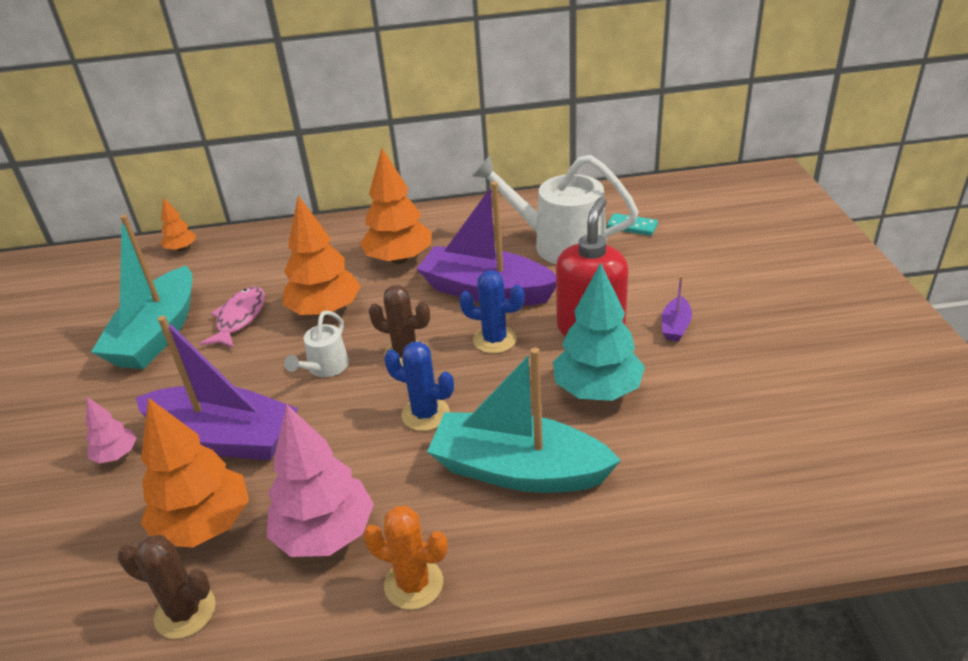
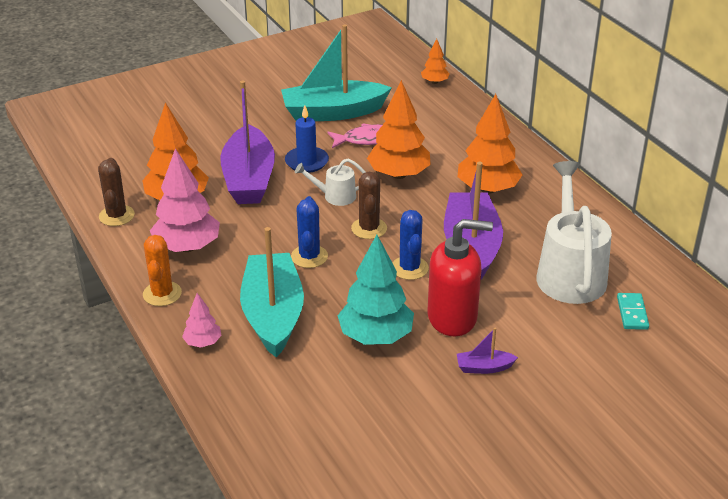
camera: 65 degrees right, 0 degrees up
pink tree [86,397,136,463] -> pink tree moved to [182,293,222,348]
none -> blue candle [285,105,329,173]

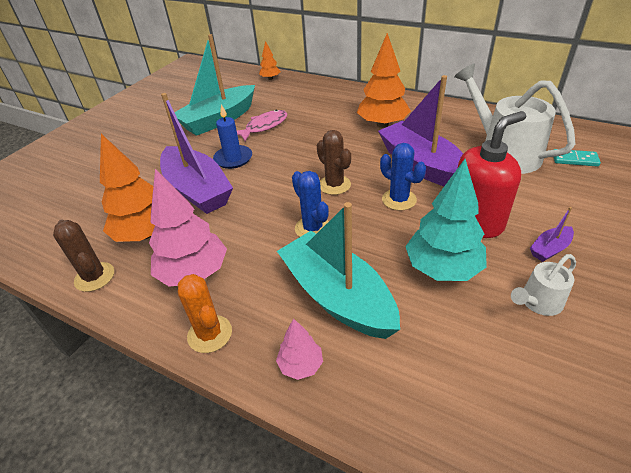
camera: 30 degrees left, 5 degrees up
white watering can [295,158,366,206] -> white watering can moved to [511,254,576,316]
orange tree [367,80,431,179] -> none
turquoise domino [617,293,649,330] -> turquoise domino turned 45 degrees counterclockwise [554,149,601,167]

